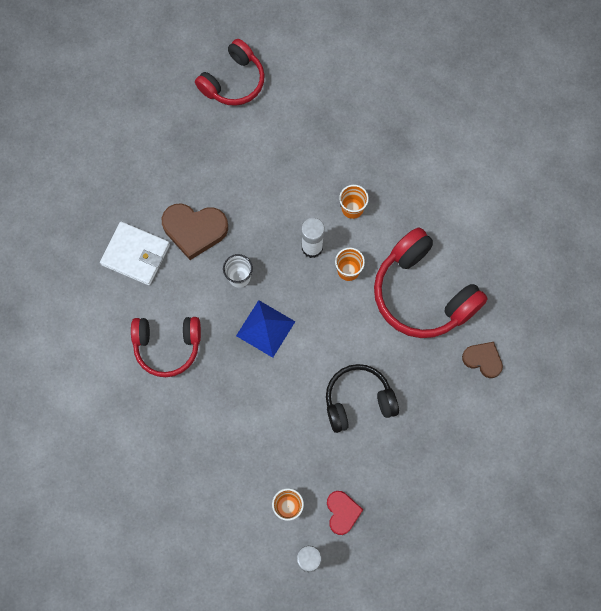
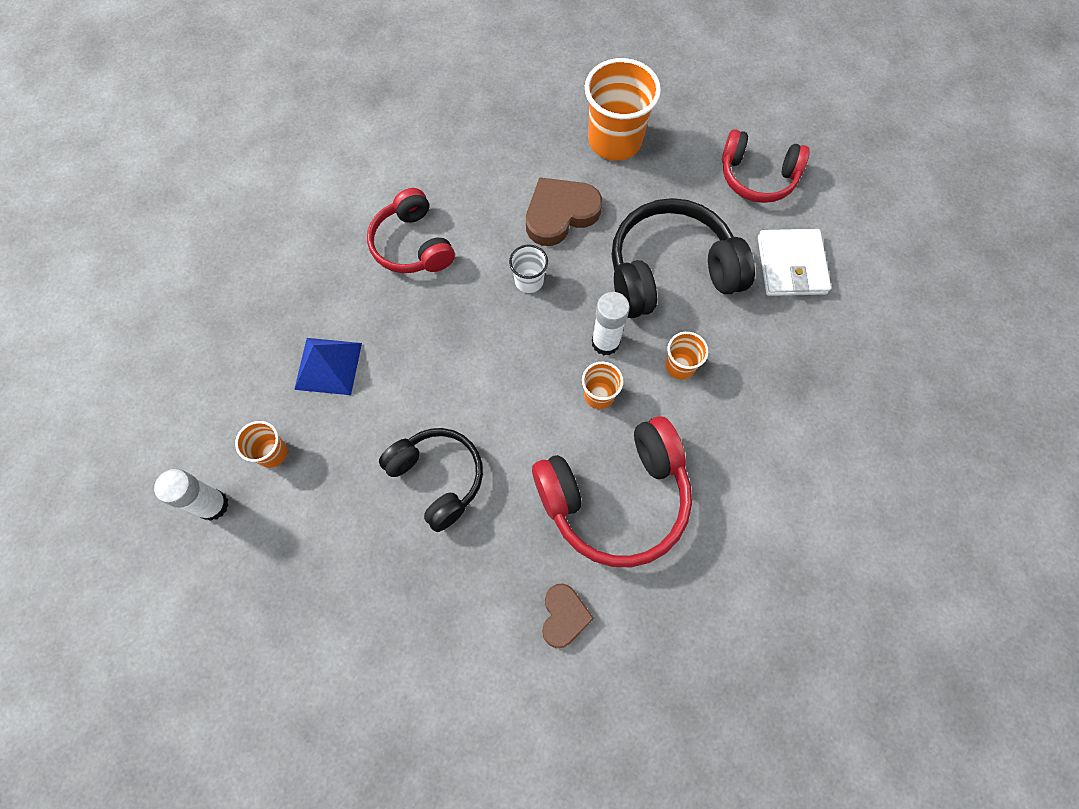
camera: 65 degrees right, 5 degrees down
white wallet [100,222,170,285] -> white wallet moved to [758,229,831,296]
brown heart [162,203,228,260] -> brown heart turned 75 degrees clockwise [526,177,602,246]
blue pyramid [236,300,296,358] -> blue pyramid moved to [294,338,362,395]
red heart [327,491,363,535] -> none
red headphones [374,227,488,338] -> red headphones turned 135 degrees counterclockwise [532,416,692,567]
none -> orange cup [585,58,661,161]
none -> black headphones [612,198,755,318]

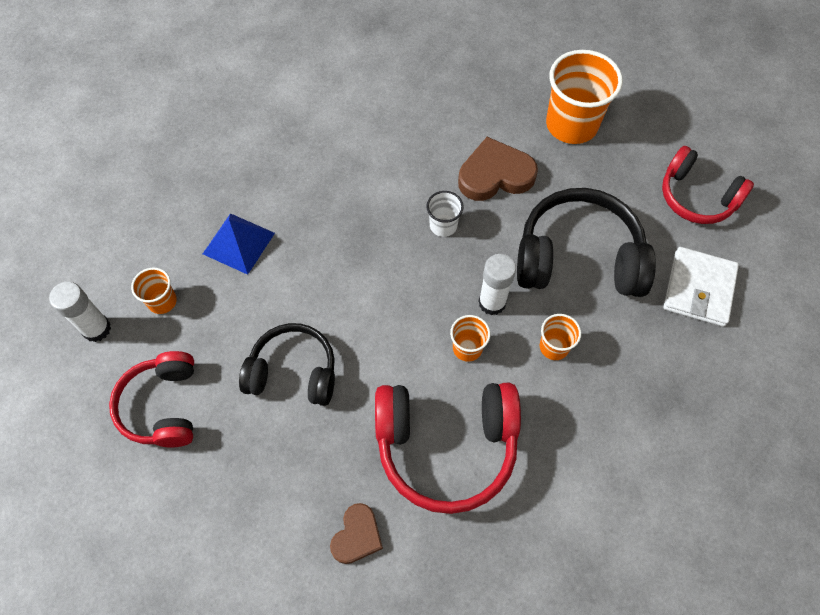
camera: 20 degrees right, 5 degrees down
red headphones [367,188,455,273] -> red headphones moved to [109,351,194,447]
black headphones [379,428,483,532] -> black headphones turned 60 degrees counterclockwise [239,323,335,406]

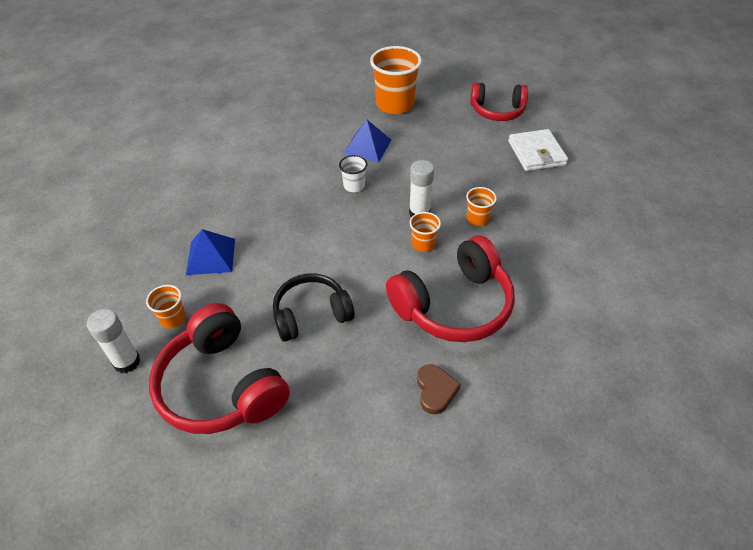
camera: 30 degrees left, 15 degrees down
red headphones [109,351,194,447] -> red headphones [149,303,290,434], size x1.52
brown heart [458,137,538,201] -> blue pyramid [343,119,391,162]
black headphones [517,188,656,297] -> none

